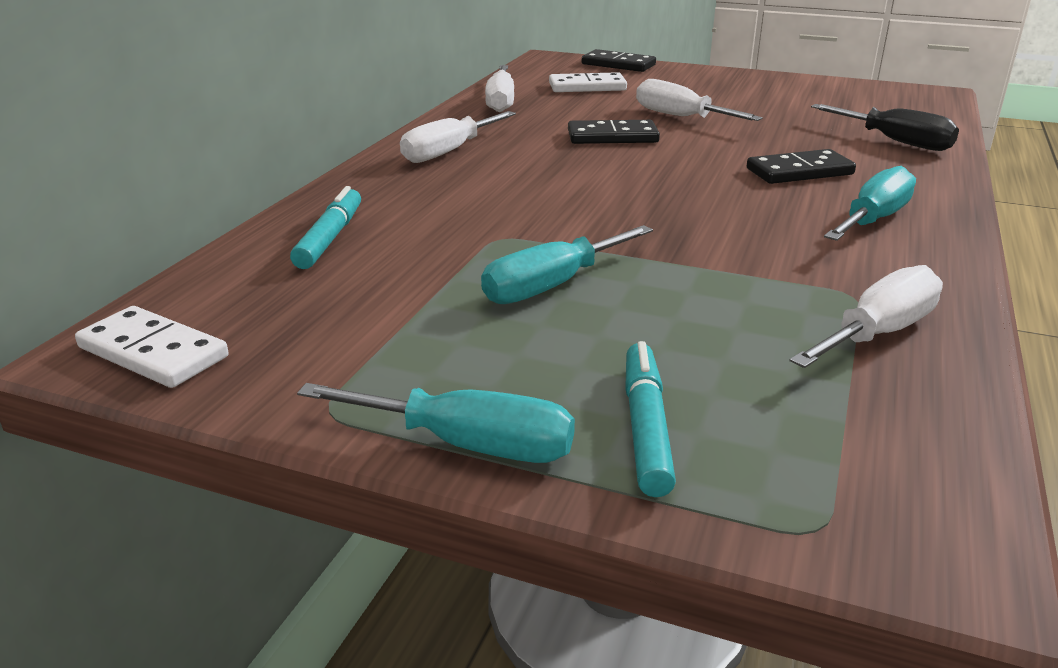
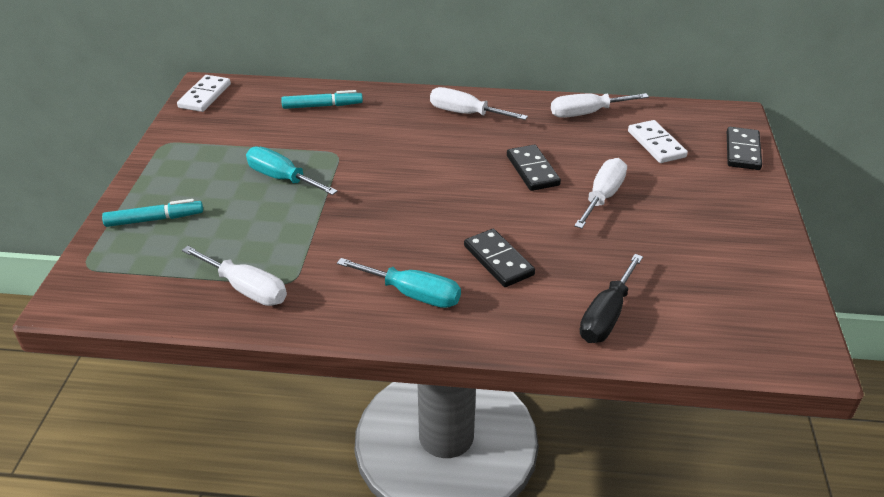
camera: 75 degrees right, 10 degrees up
turquoise screwdriver [297,383,575,463] -> none

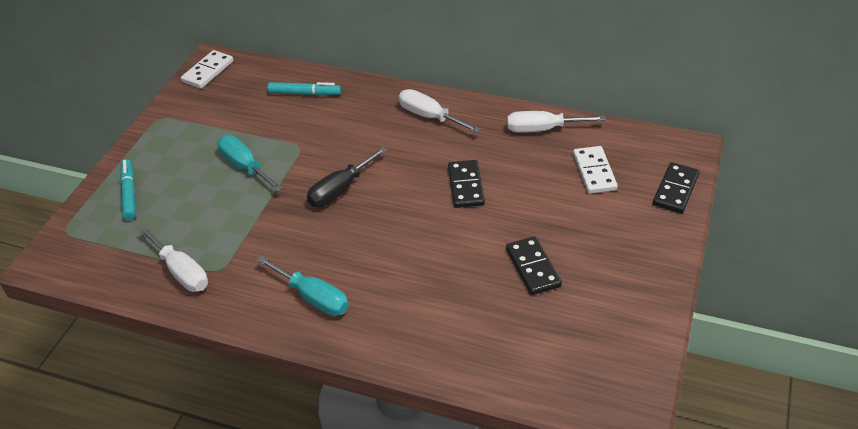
camera: 15 degrees right, 5 degrees up
turquoise marker [102,199,203,227] -> turquoise marker turned 105 degrees counterclockwise [120,159,136,220]
black domino [464,229,535,287] -> black domino moved to [506,236,562,295]
white screwdriver [574,158,627,229] -> none
black screwdriver [580,254,643,343] -> black screwdriver moved to [307,147,387,207]

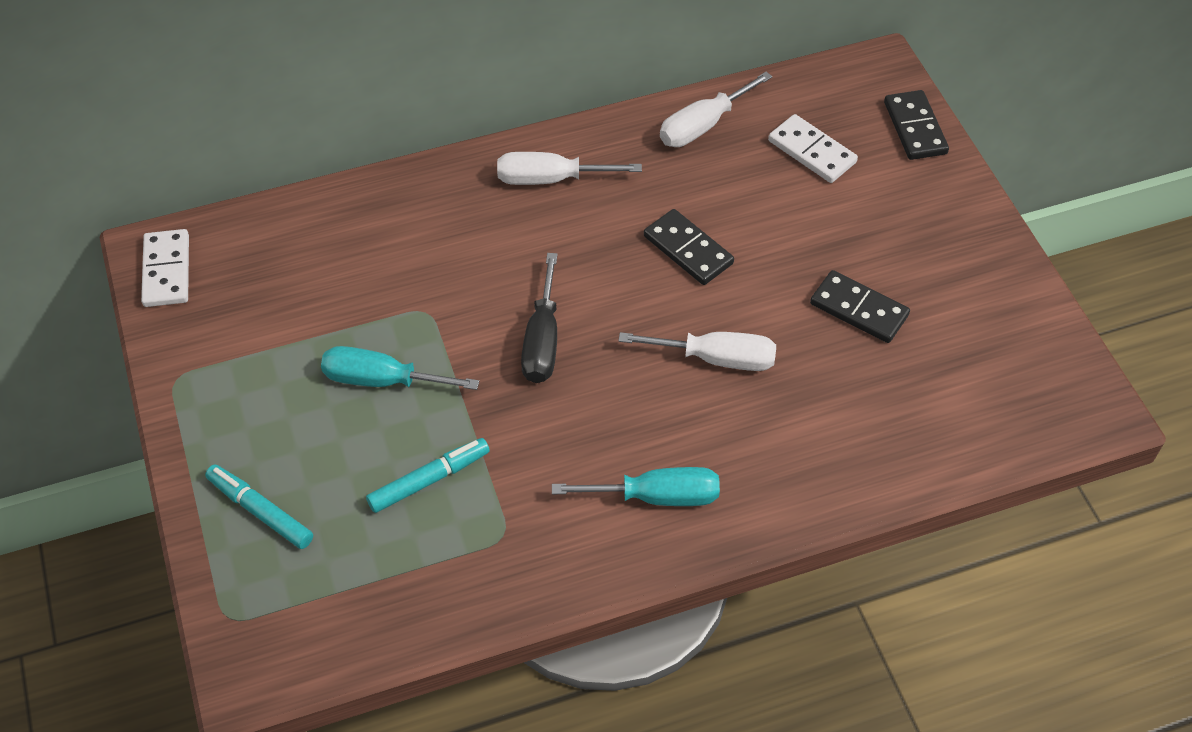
camera: 40 degrees left, 10 degrees up
white screwdriver [138,226,208,292] -> white screwdriver moved to [618,332,776,371]
turquoise marker [268,82,341,96] -> turquoise marker moved to [366,438,490,513]

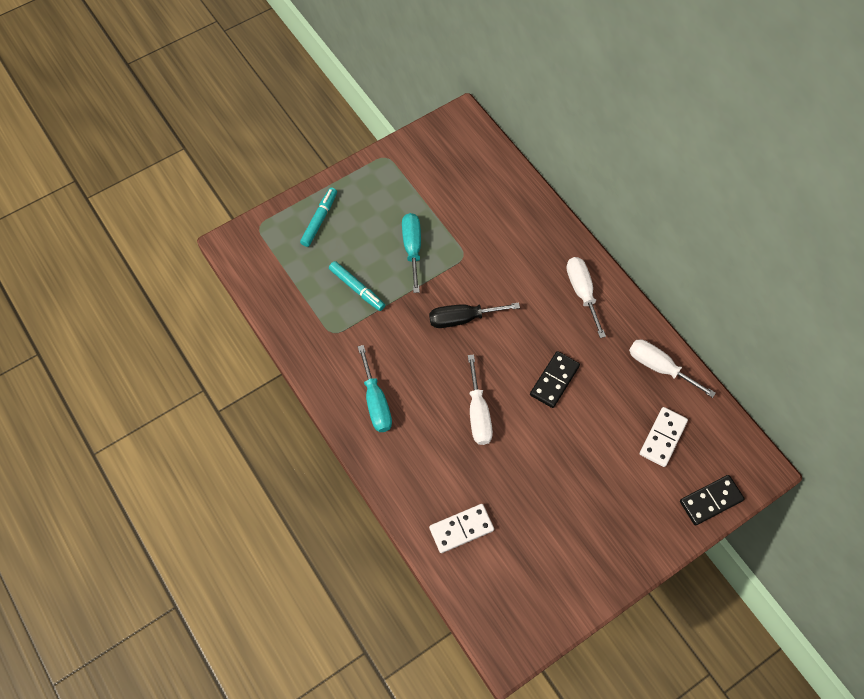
camera: 75 degrees right, 10 degrees up
white domino [141,229,189,307] -> white domino moved to [429,504,494,553]
black domino [810,270,910,343] -> none

